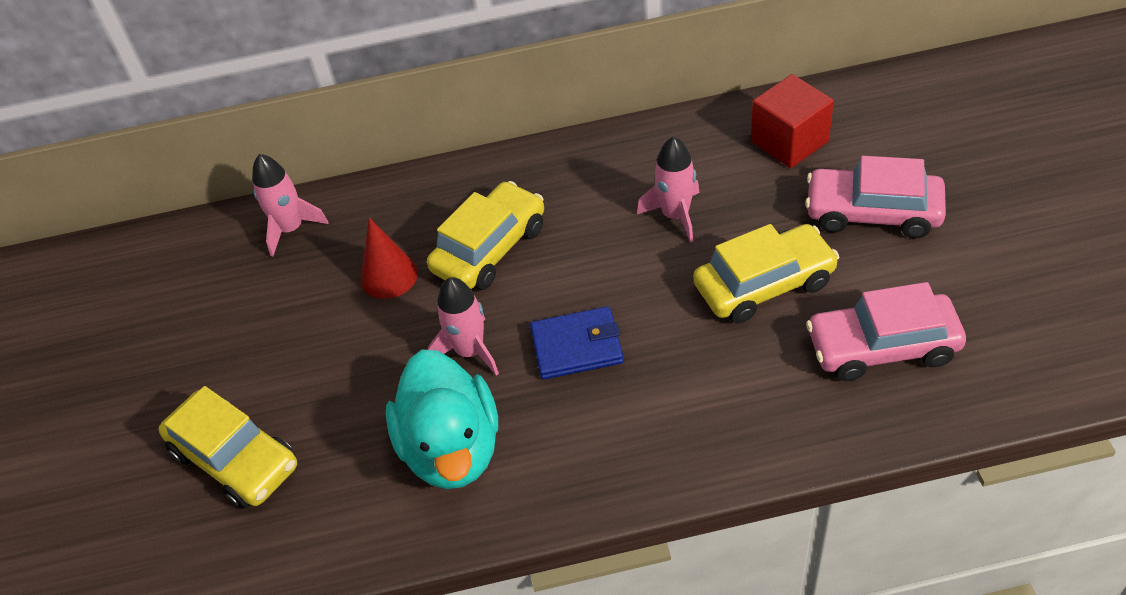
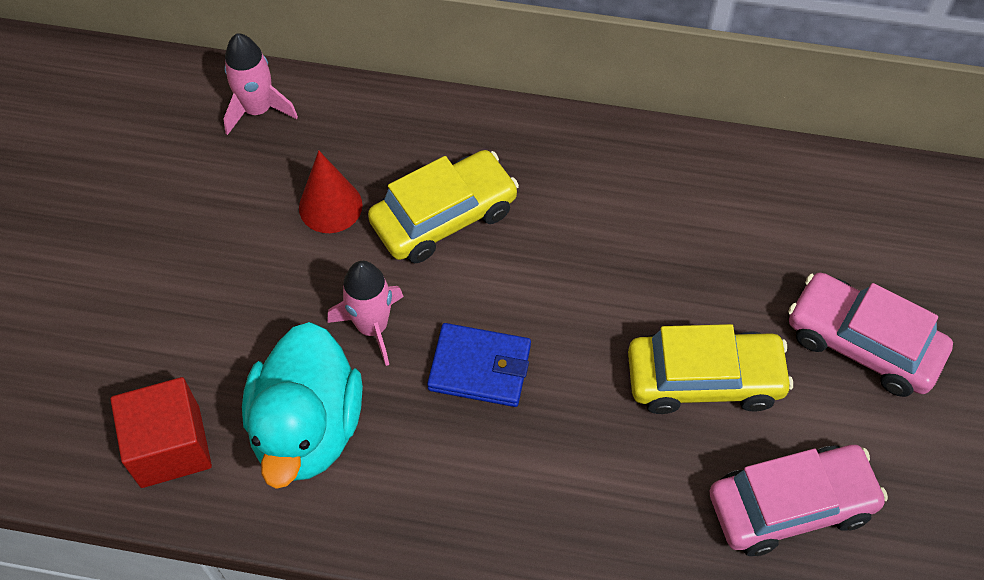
camera: 15 degrees right, 10 degrees up
yellow car [159,386,297,509] -> none
pink rocket [637,136,700,243] -> none
red cube [751,74,834,168] -> red cube moved to [111,377,212,488]
pink car [806,282,966,381] -> pink car turned 150 degrees clockwise [710,445,888,556]

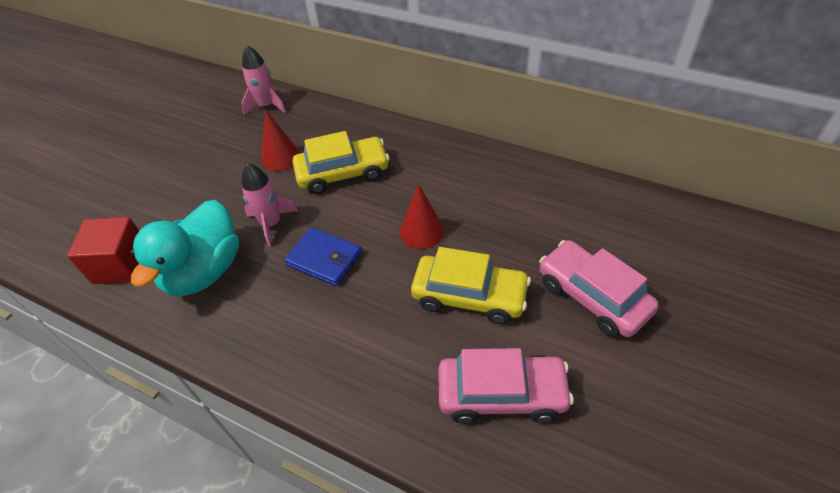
camera: 20 degrees right, 10 degrees down
none -> red cone [400,184,444,249]

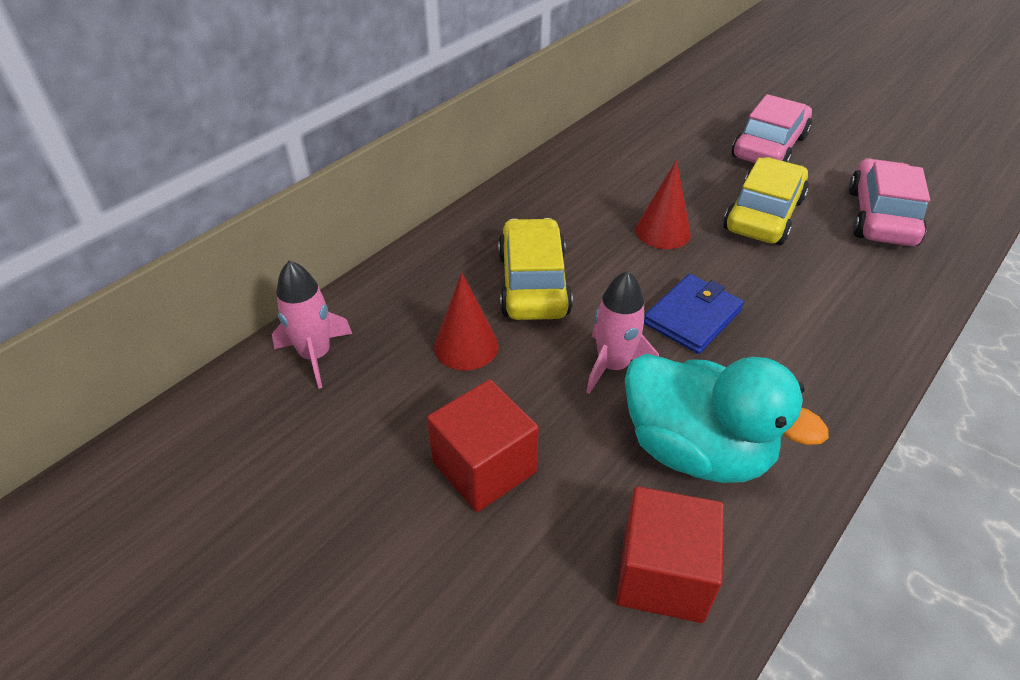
camera: 80 degrees left, 5 degrees down
pink car [539,240,659,337] -> pink car turned 150 degrees clockwise [732,94,812,163]
none -> red cube [427,379,539,512]

